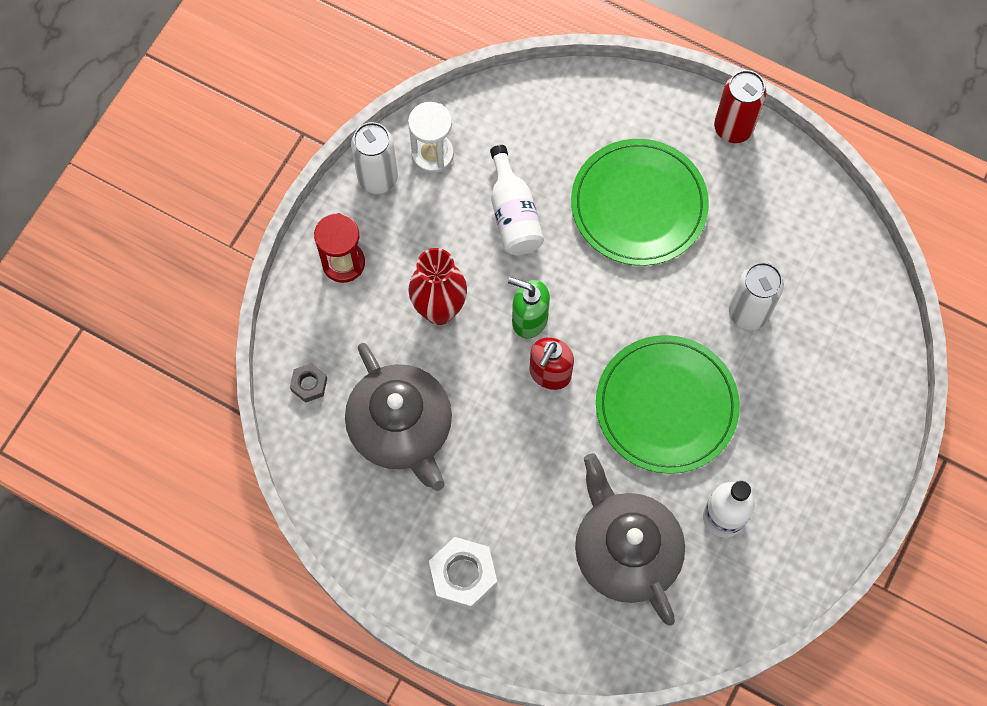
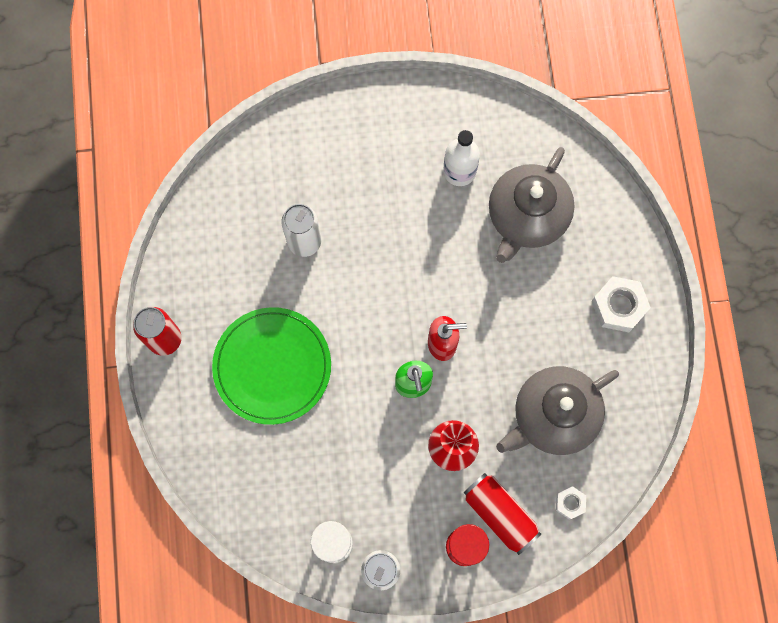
camera: 125 degrees left, 5 degrees up
grey nut [290,363,327,403] -> white nut [556,486,586,520]
grey teapot [345,343,452,491] -> grey teapot turned 150 degrees counterclockwise [496,366,619,455]
white bottle [490,145,544,255] -> none
green plate [596,335,740,474] -> none
none -> red can [464,473,541,555]

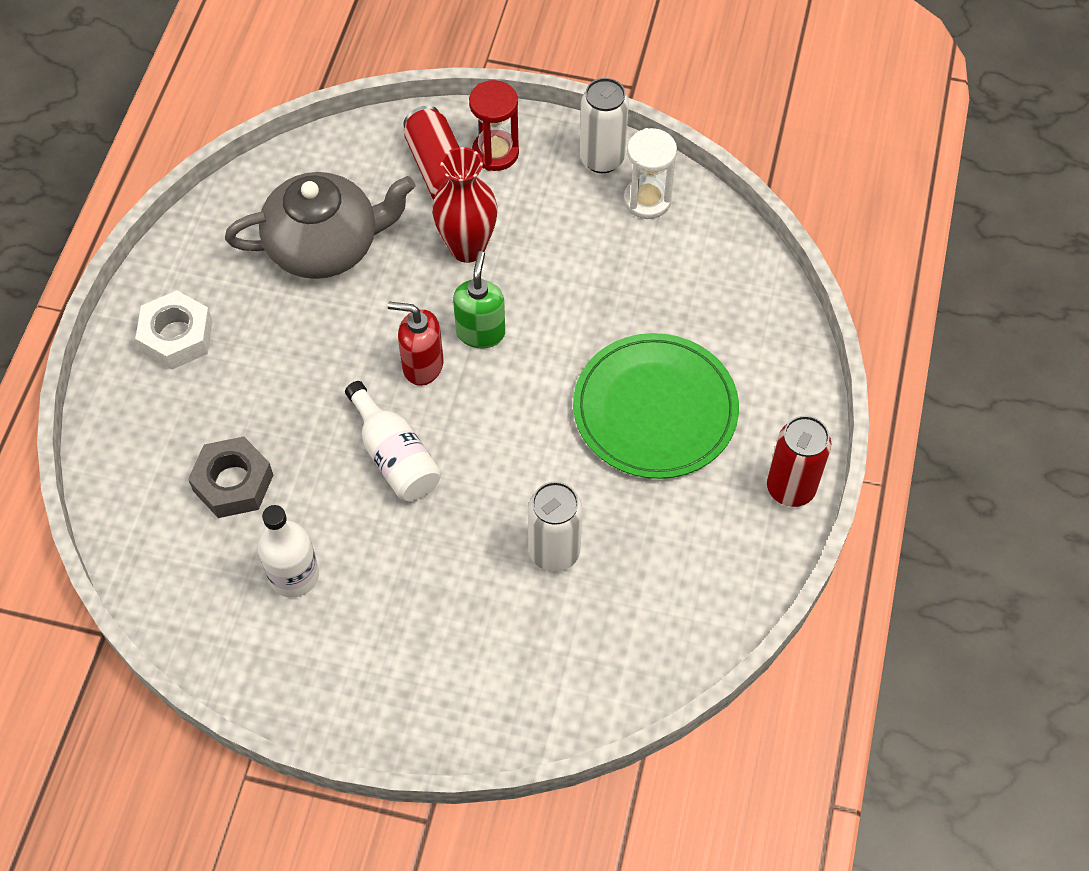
camera: 160 degrees left, 15 degrees down
grey teapot [489,147,575,263] -> grey nut [188,436,273,518]
white nut [556,486,586,520] -> none
none -> white bottle [345,381,441,501]

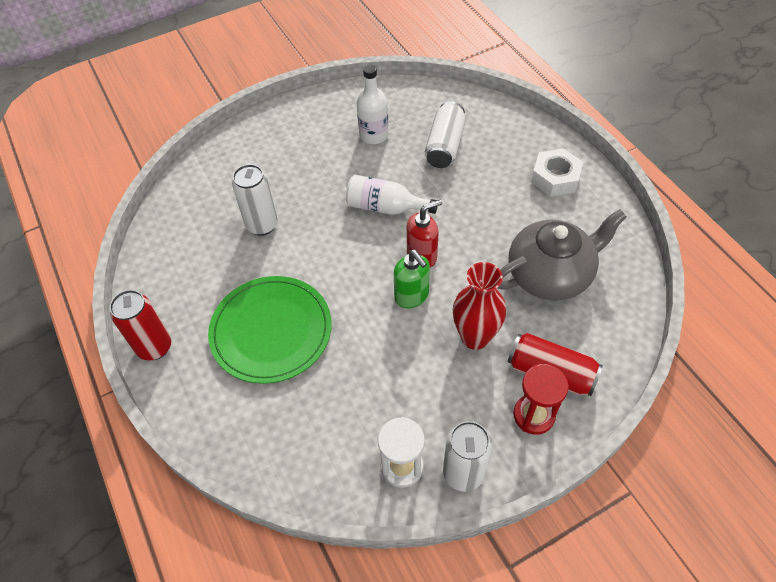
camera: 140 degrees right, 5 degrees down
grey nut [188,436,273,518] -> white can [425,101,466,168]
grey teapot [225,172,415,279] -> grey teapot turned 150 degrees counterclockwise [497,209,627,301]

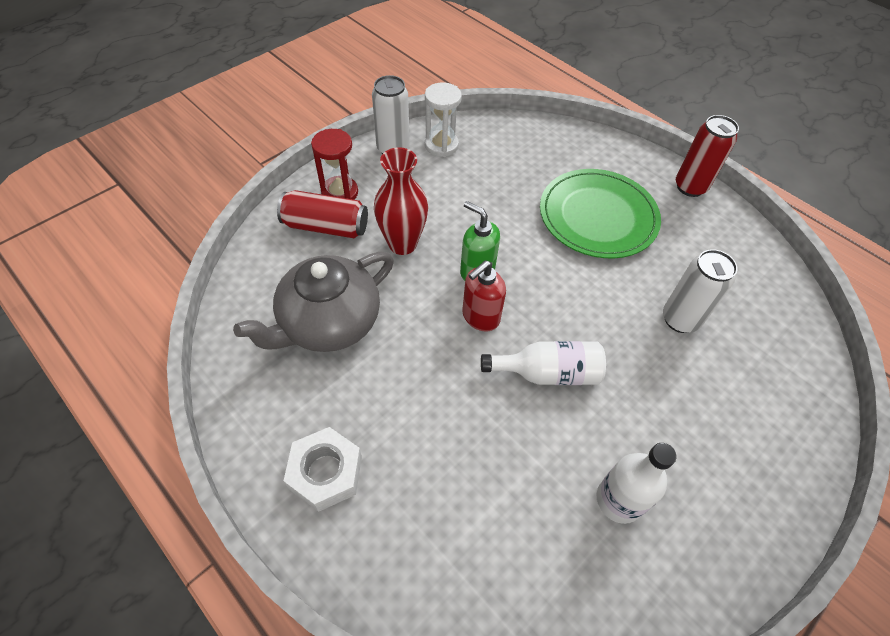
camera: 160 degrees right, 0 degrees up
white can [425,101,466,168] -> none

